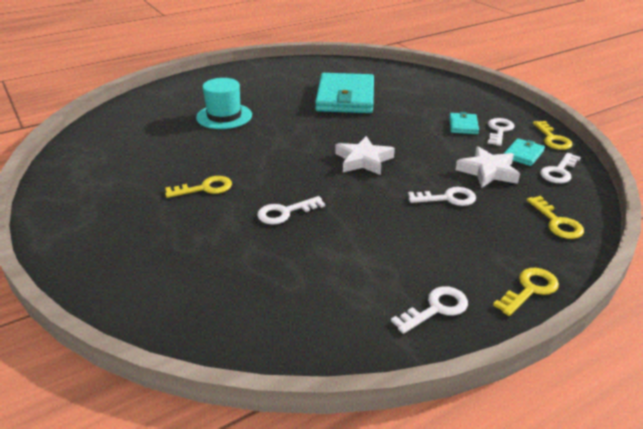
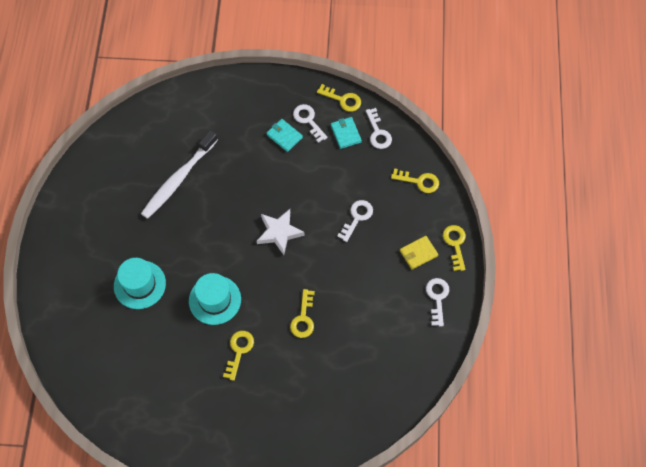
camera: 55 degrees left, 30 degrees up
white key [257,196,325,225] -> yellow key [290,289,315,338]
turquoise wallet [315,73,374,113] -> white toothbrush [141,130,218,219]
white star [456,146,520,188] -> none
none -> turquoise hat [189,273,241,325]
none -> yellow wallet [400,236,438,270]

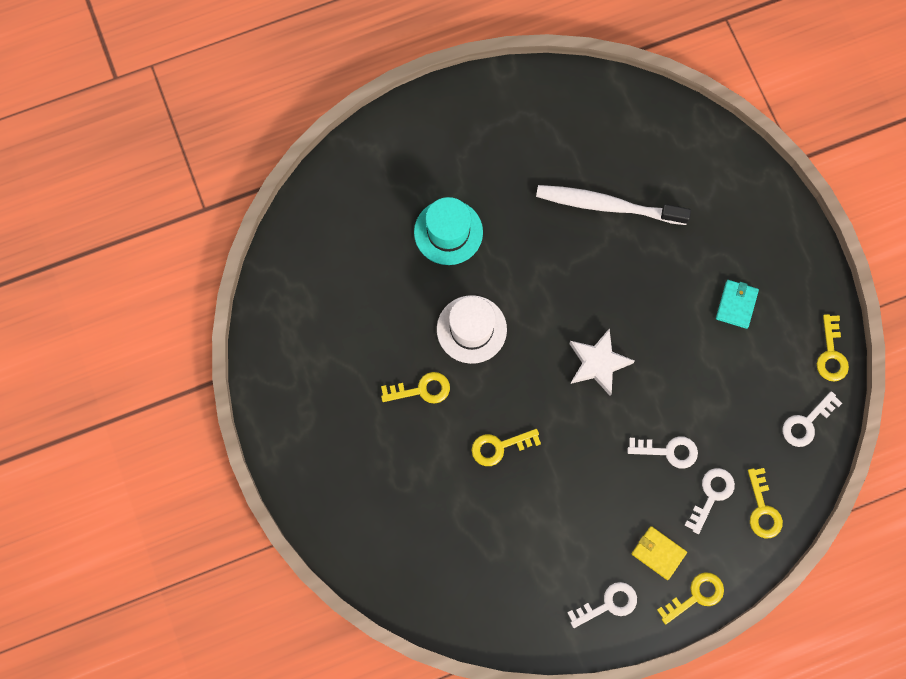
camera: 65 degrees right, 10 degrees up
turquoise hat [189,273,241,325] -> white hat [437,295,507,364]
white key [293,104,328,143] -> white key moved to [685,468,735,534]
turquoise wallet [331,117,362,149] -> none

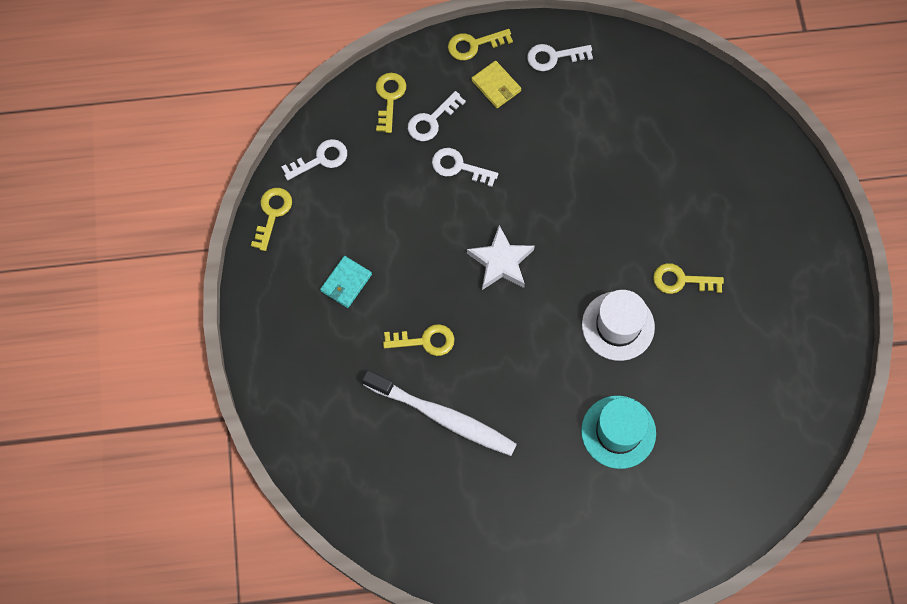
camera: 165 degrees left, 5 degrees down
yellow key [472,429,541,466] -> yellow key moved to [383,324,455,356]

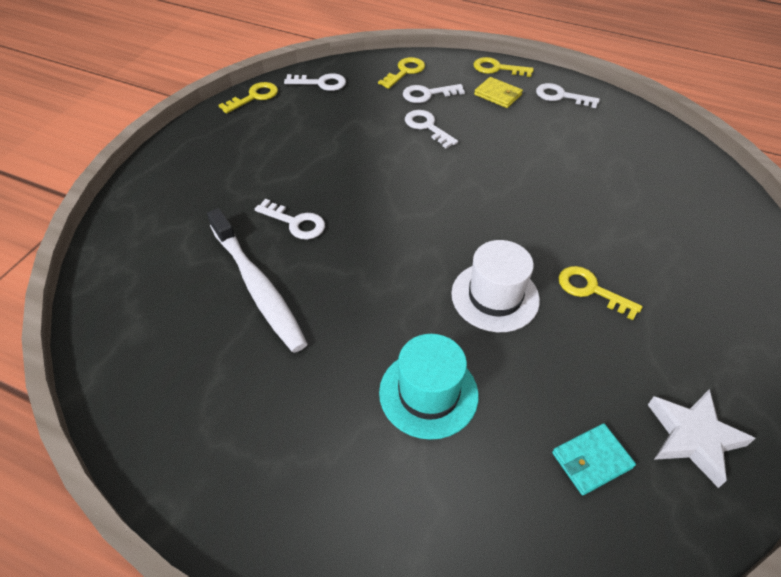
camera: 30 degrees right, 20 degrees down
turquoise wallet [320,256,372,308] -> turquoise wallet moved to [552,423,636,495]
yellow key [383,324,455,356] -> white key [255,199,325,240]
white star [467,225,535,290] -> white star moved to [648,389,755,488]
yellow wallet [471,61,521,108] -> yellow wallet turned 45 degrees counterclockwise [474,77,523,108]

